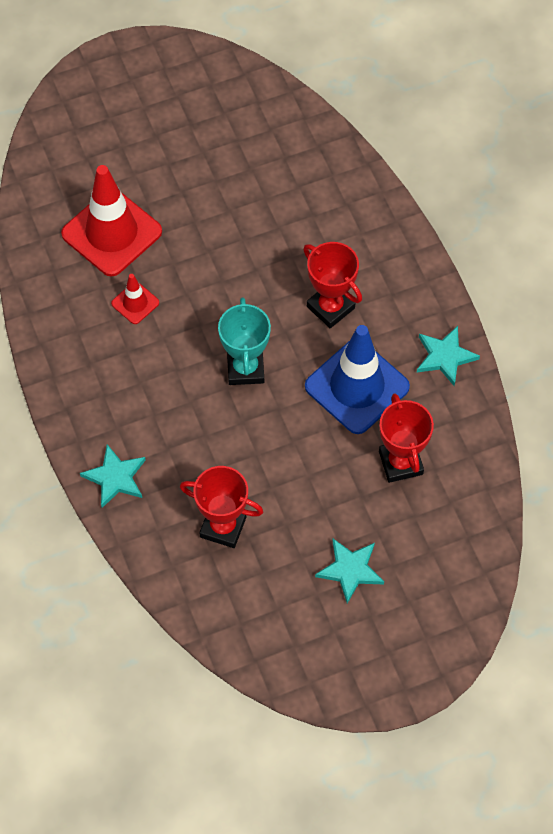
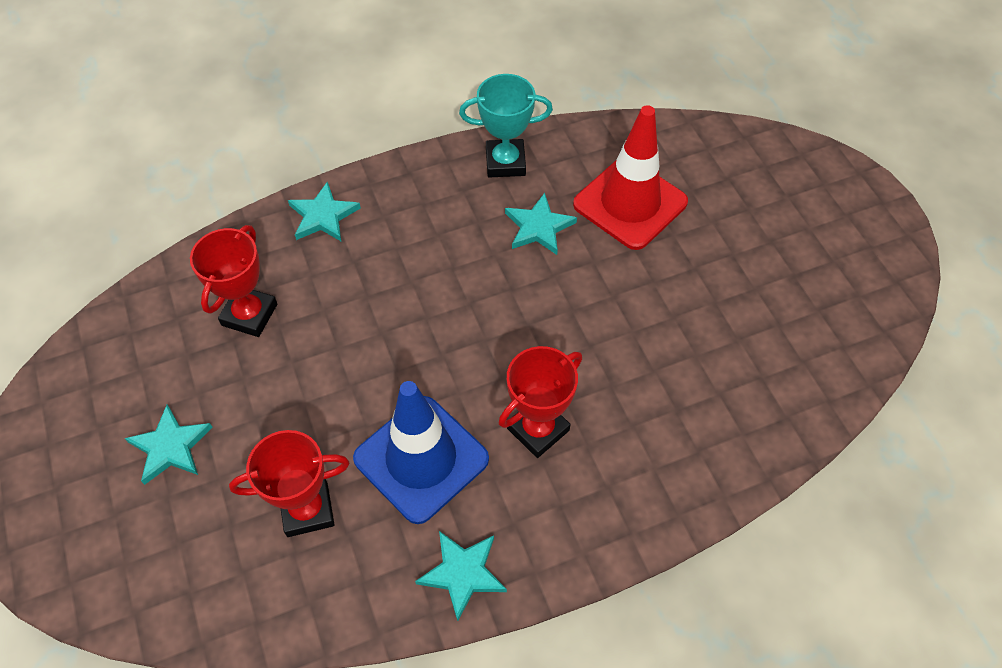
camera: 90 degrees right, 5 degrees down
red traffic cone [111,274,159,324] -> turquoise star [505,193,577,255]
turquoise trophy [218,298,271,385] -> turquoise trophy moved to [459,74,553,177]

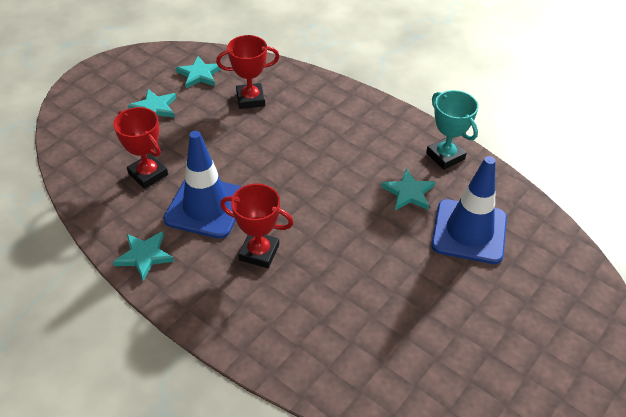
camera: 60 degrees right, 10 degrees down
turquoise star [288,181,361,241] -> turquoise star moved to [176,56,221,88]
red traffic cone [573,105,688,250] -> blue traffic cone [431,156,507,264]

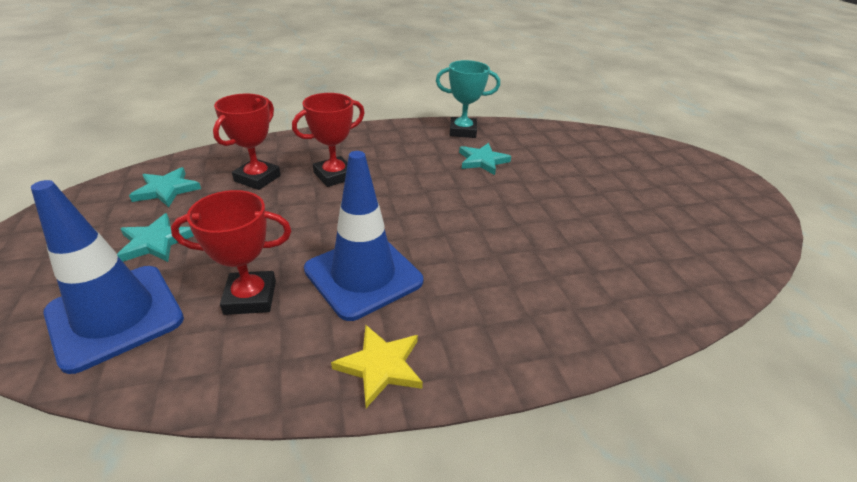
camera: 55 degrees left, 10 degrees down
turquoise star [113,231,174,281] -> yellow star [331,325,423,408]
red trophy [220,184,294,268] -> red trophy moved to [292,93,365,187]
blue traffic cone [431,156,507,264] -> blue traffic cone moved to [31,180,184,374]

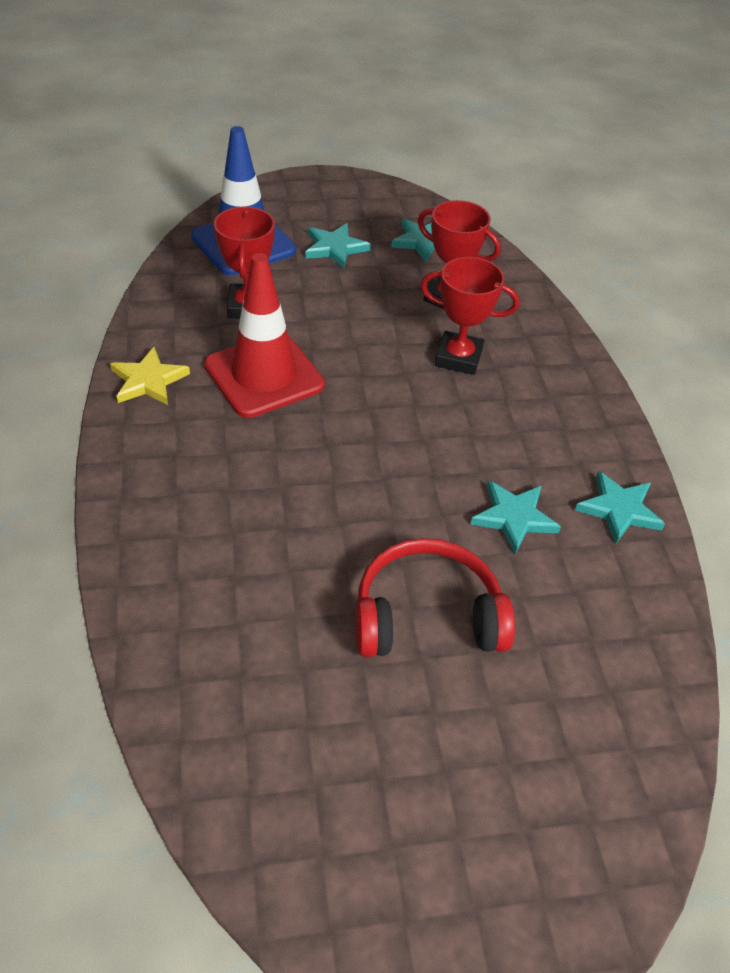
camera: 95 degrees right, 10 degrees up
red trophy [292,93,365,187] -> red trophy turned 45 degrees counterclockwise [421,257,519,375]
blue traffic cone [304,151,423,321] -> red traffic cone [204,253,325,418]
turquoise trophy [436,60,500,138] -> turquoise star [575,471,665,544]
none -> red headphones [355,538,515,657]

